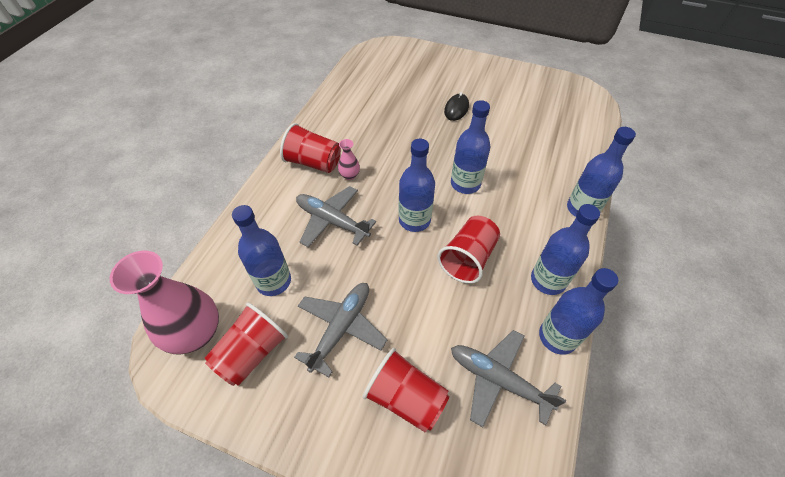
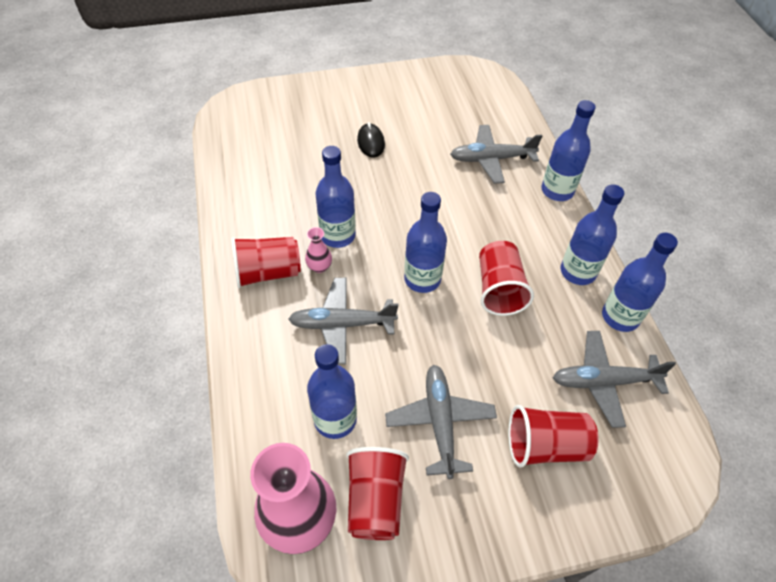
camera: 35 degrees left, 0 degrees up
blue bottle [451,100,491,194] -> blue bottle moved to [315,146,356,248]
none -> grey plane [450,125,542,184]

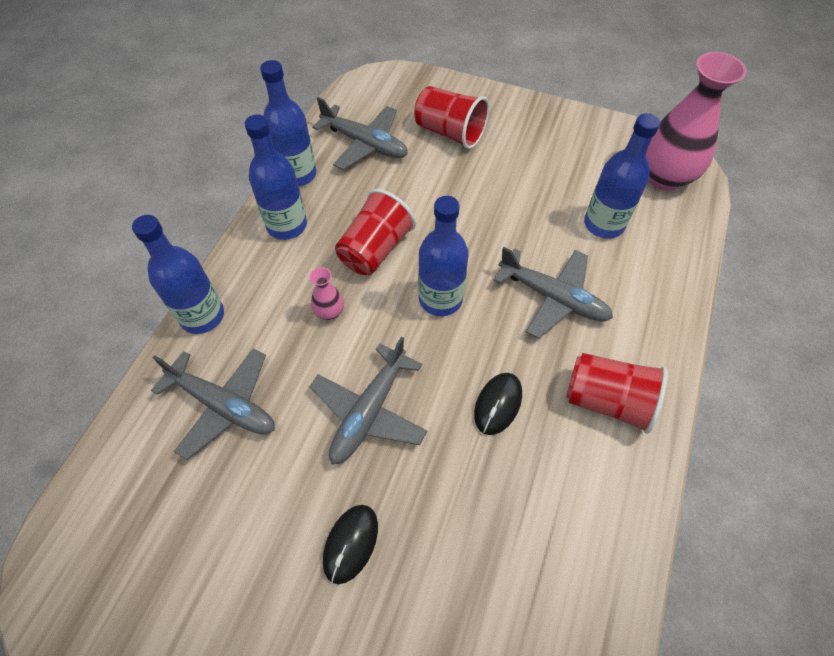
camera: 145 degrees left, 5 degrees up
pink vase [305,227,332,273] -> pink vase moved to [310,267,344,320]
blue bottle [315,146,356,248] -> black mouse [474,373,522,435]
red cup [346,447,409,540] -> none
grey plane [385,365,497,479] -> grey plane moved to [309,337,428,464]

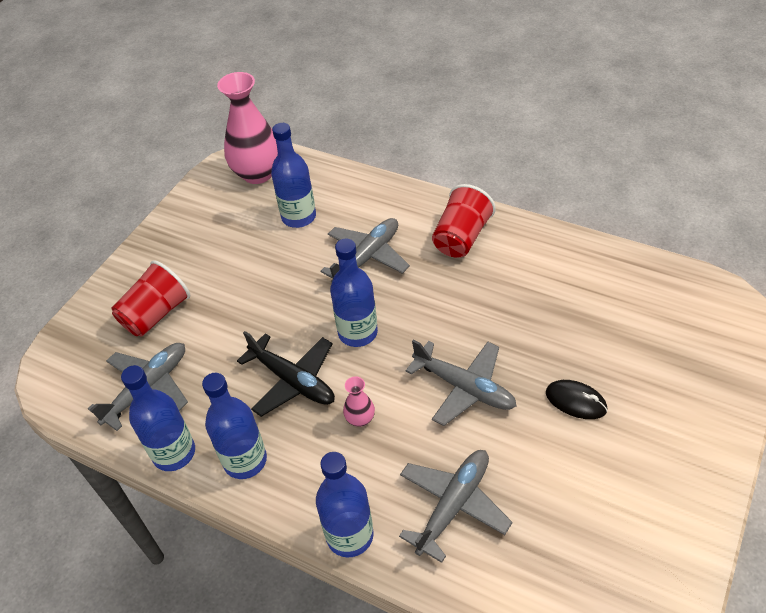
camera: 80 degrees left, 10 degrees down
red cup [335,189,416,275] -> black plane [237,331,335,417]
black mouse [474,373,522,435] -> none

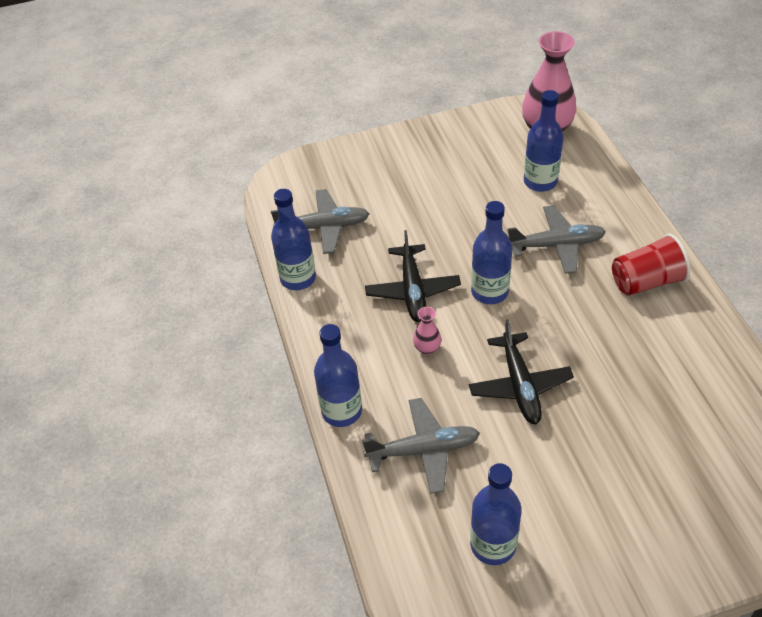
camera: 45 degrees right, 0 degrees up
red cup [111,260,190,337] -> none
blue bottle [202,373,267,479] -> blue bottle moved to [470,463,522,565]
grey plane [405,339,516,426] -> black plane [469,319,574,424]
black mouse [546,380,607,419] -> none

